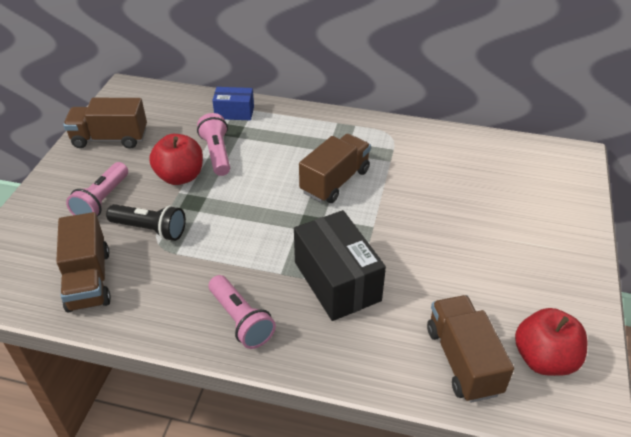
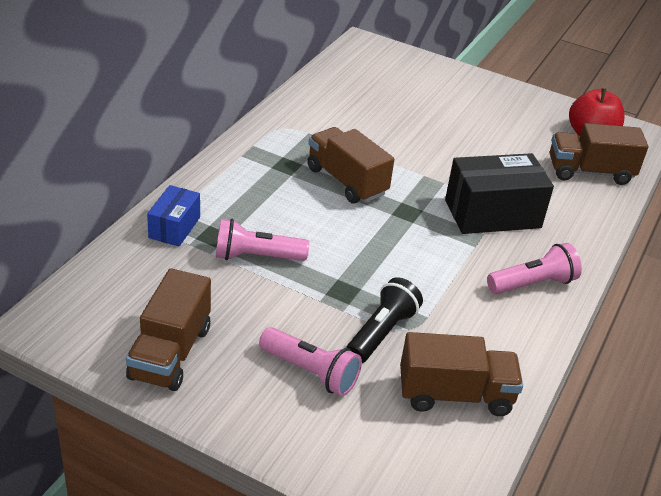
camera: 80 degrees left, 5 degrees down
red apple [149,134,203,185] -> none

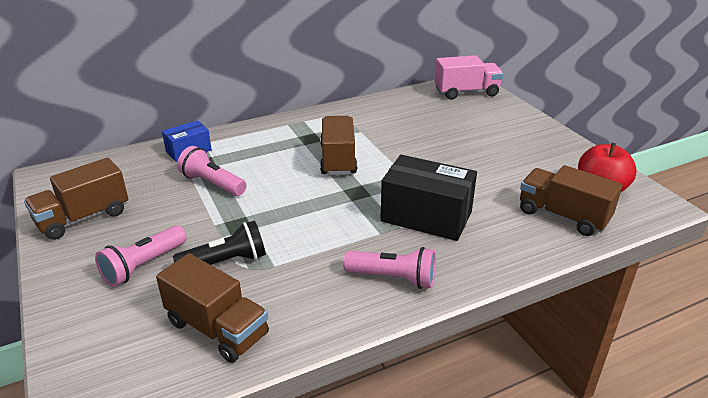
camera: 40 degrees right, 5 degrees down
pink flashlight [259,327,362,396] -> pink flashlight turned 60 degrees clockwise [95,225,187,287]
none -> pink truck [434,55,503,100]

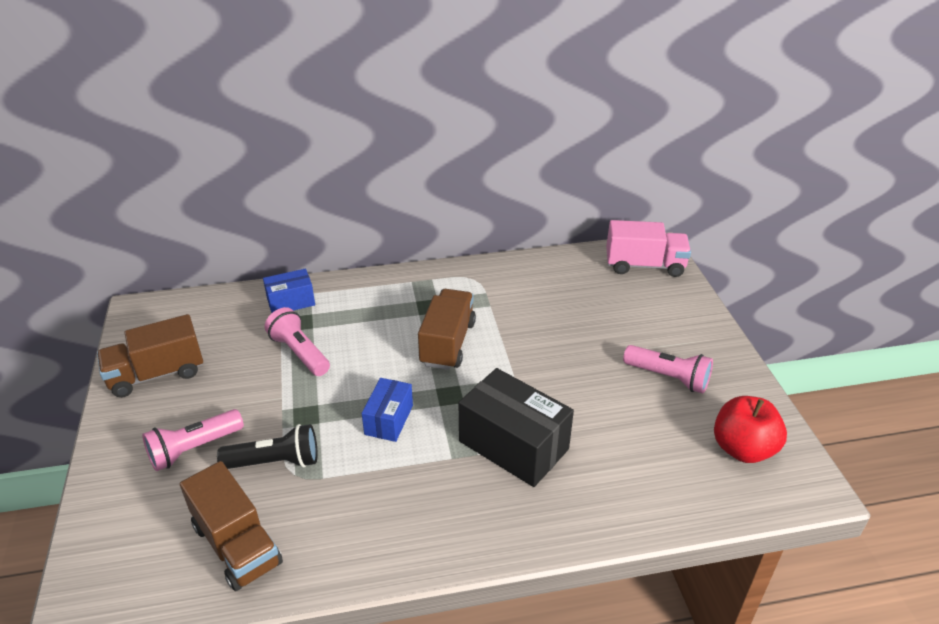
camera: 15 degrees right, 5 degrees up
pink flashlight [343,247,436,289] -> pink flashlight moved to [623,345,713,394]
brown truck [520,165,623,236] -> none
none -> blue box [362,378,413,442]

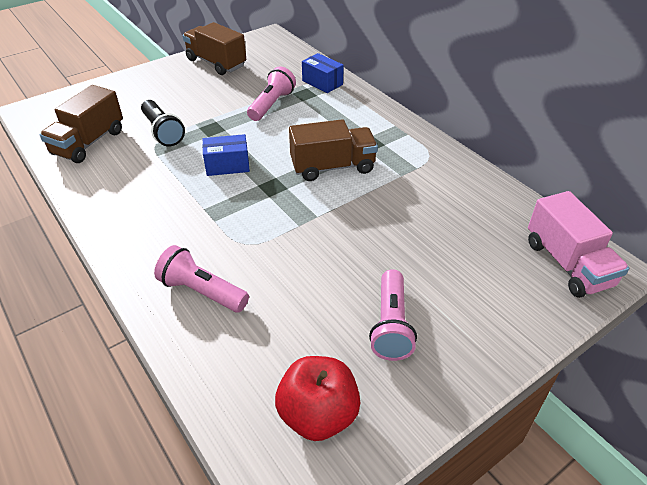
camera: 65 degrees right, 5 degrees up
pink flashlight [142,409,244,471] -> pink flashlight moved to [154,245,249,312]
black box [459,368,574,487] -> none

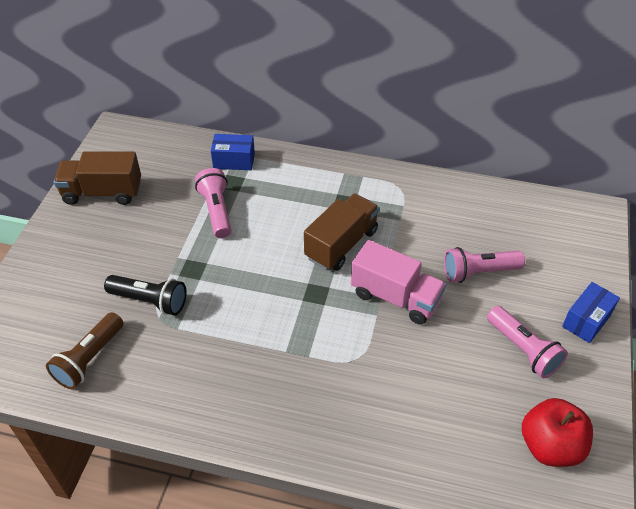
camera: 40 degrees left, 5 degrees up
brown truck [40,85,123,163] -> brown flashlight [46,312,124,389]
pink flashlight [154,245,249,312] -> pink flashlight moved to [444,247,525,283]
blue box [202,134,250,176] -> blue box moved to [562,282,620,343]
pink truck [528,191,629,298] -> pink truck moved to [351,240,446,325]

